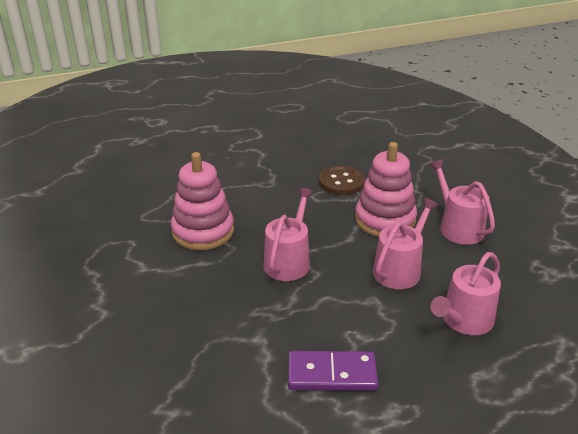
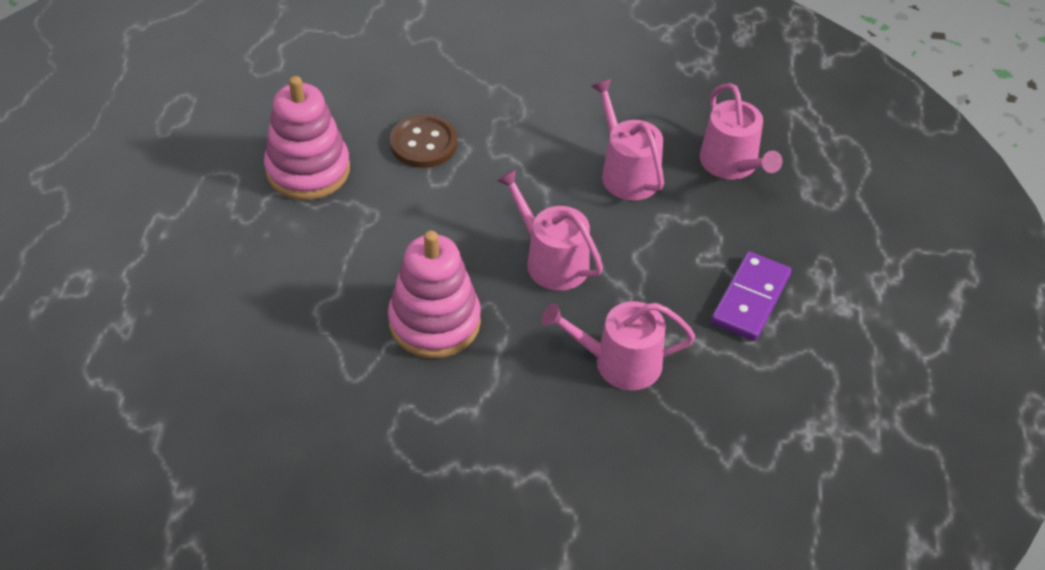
camera: 65 degrees left, 15 degrees up
pink stacking toy [355,142,417,237] -> pink stacking toy moved to [264,76,350,200]
pink watering can [429,159,495,245] -> pink watering can moved to [542,301,695,390]

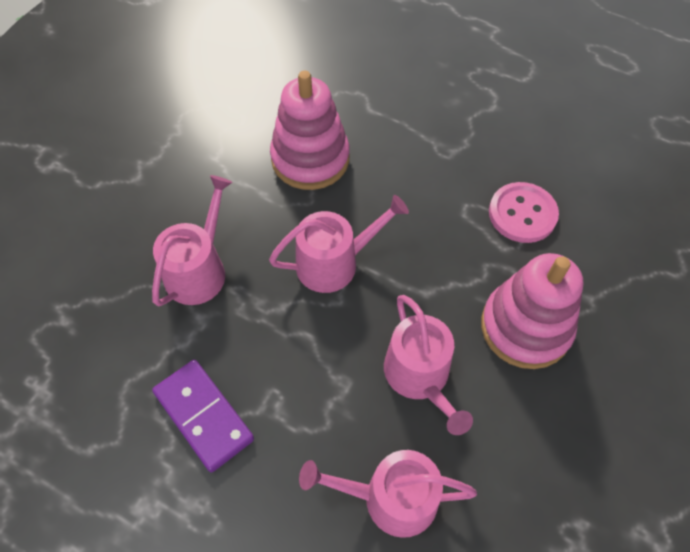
camera: 115 degrees right, 10 degrees up
pink stacking toy [264,76,350,200] -> pink stacking toy moved to [481,253,583,369]
brown button [390,114,458,168] -> pink button [489,182,559,243]
pink watering can [591,79,664,200] -> pink watering can turned 75 degrees clockwise [384,295,473,435]

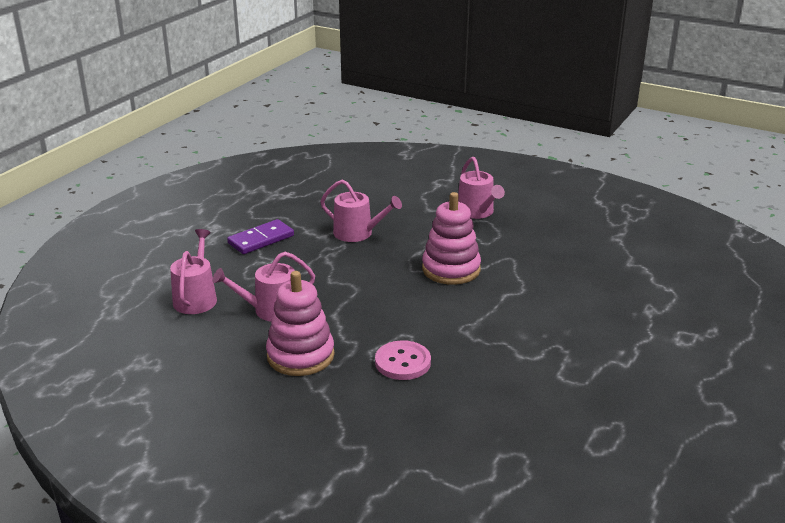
camera: 90 degrees right, 30 degrees down
pink watering can [269,195,409,293] -> pink watering can moved to [458,157,505,219]

